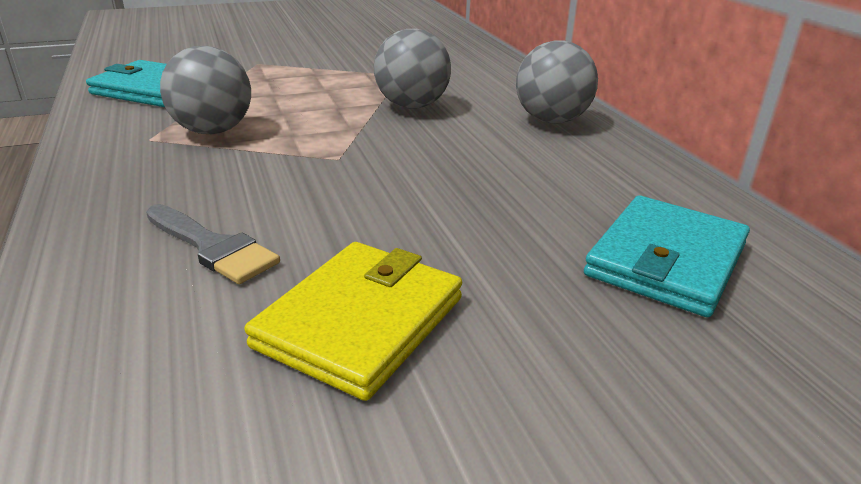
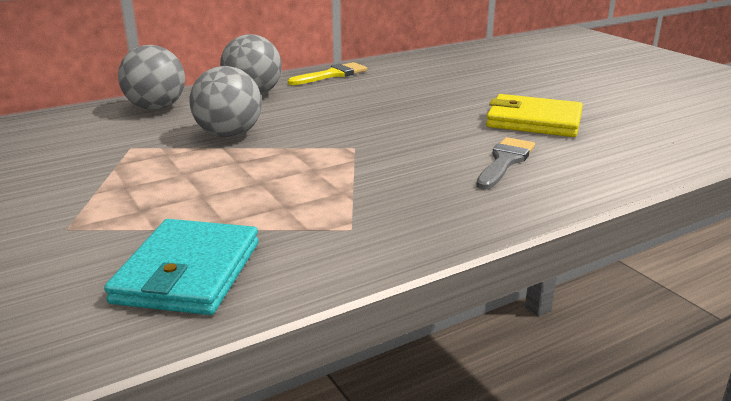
camera: 100 degrees left, 5 degrees down
grey ball [160,46,251,134] -> grey ball moved to [118,45,185,110]
turquoise wallet [584,195,750,317] -> none
none -> yellow brush [288,62,367,85]

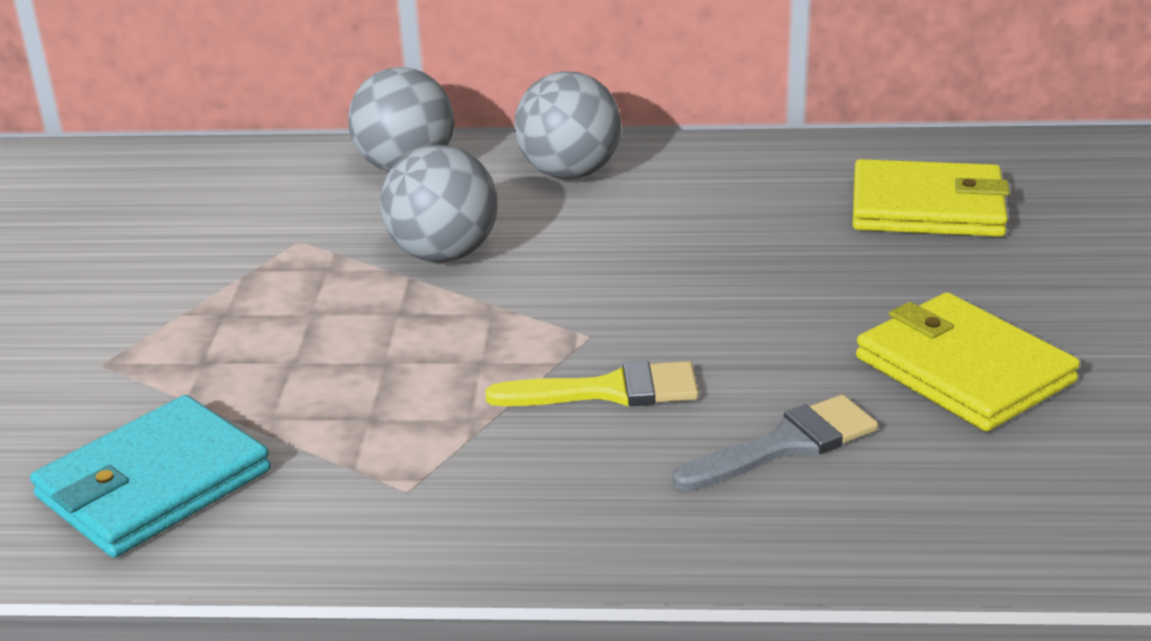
camera: 35 degrees right, 5 degrees up
yellow brush [288,62,367,85] -> yellow brush moved to [486,361,699,406]
none -> yellow wallet [853,159,1010,237]

